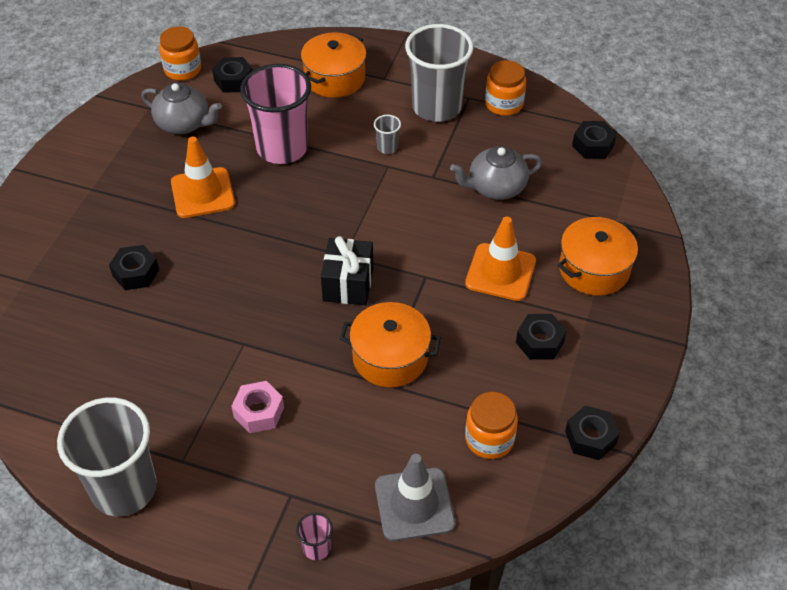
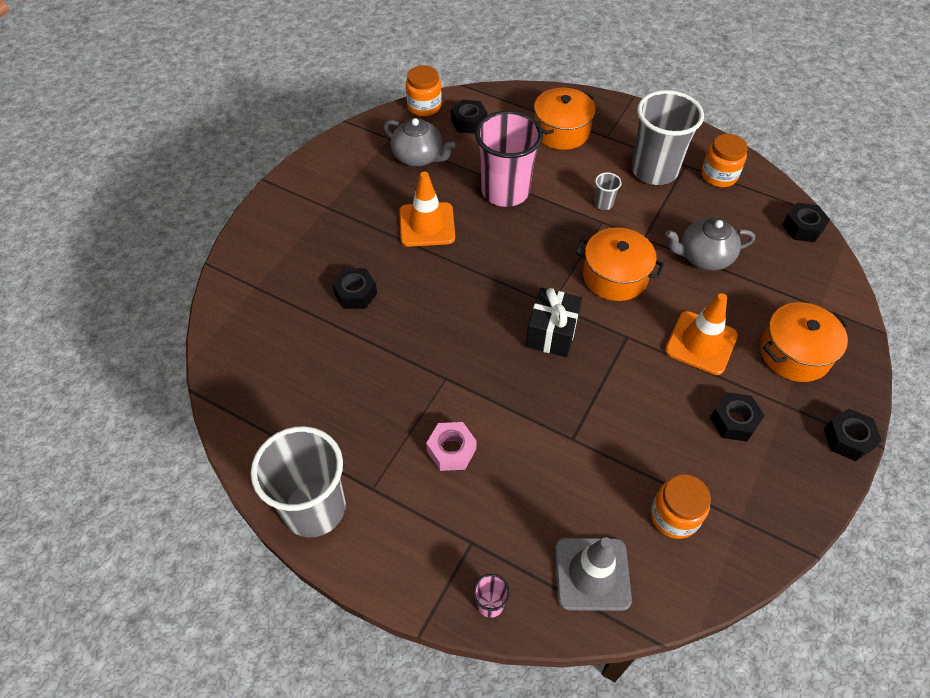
camera: 10 degrees right, 5 degrees up
orange pot [340,302,441,387] -> orange pot moved to [575,227,664,301]
black nut [565,406,619,460] -> black nut moved to [824,408,882,461]

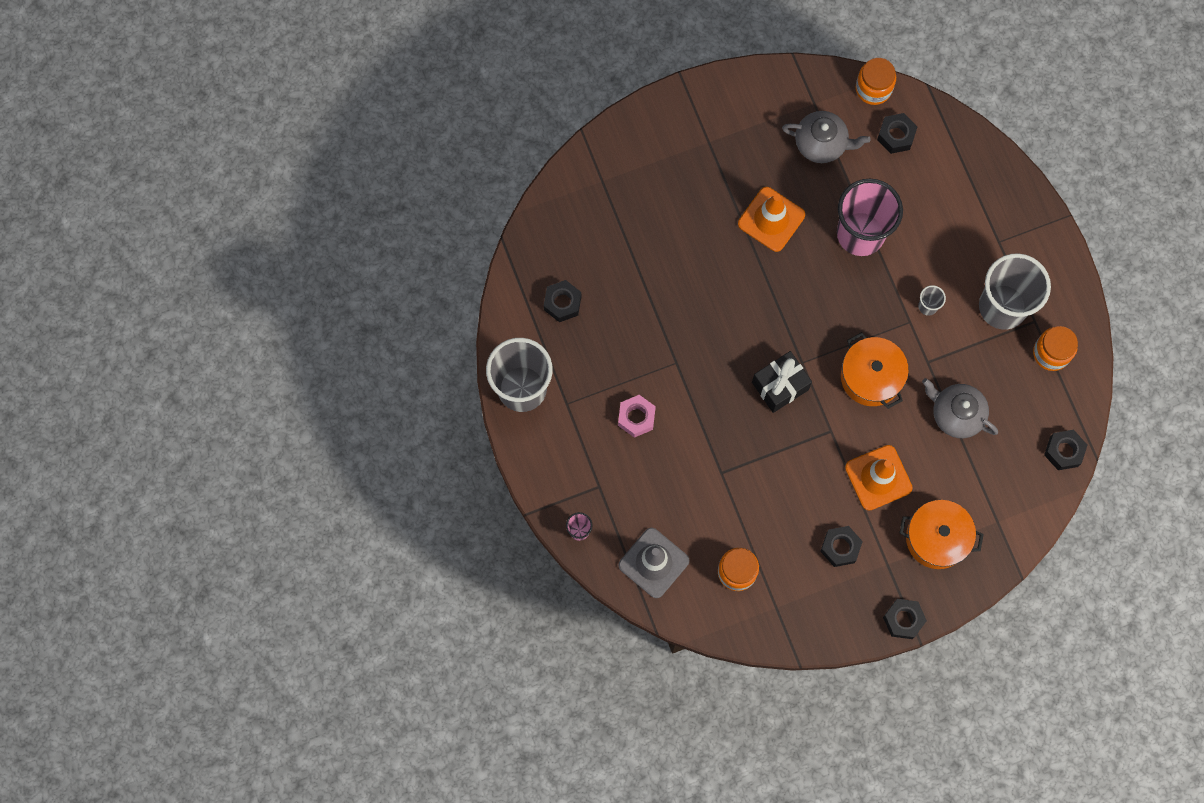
camera: 40 degrees right, 20 degrees up
black nut [332,268,377,309] -> black nut moved to [544,280,581,322]
grey teapot [384,118,455,167] -> grey teapot turned 60 degrees counterclockwise [782,111,871,163]
orange pot [534,88,596,150] -> none

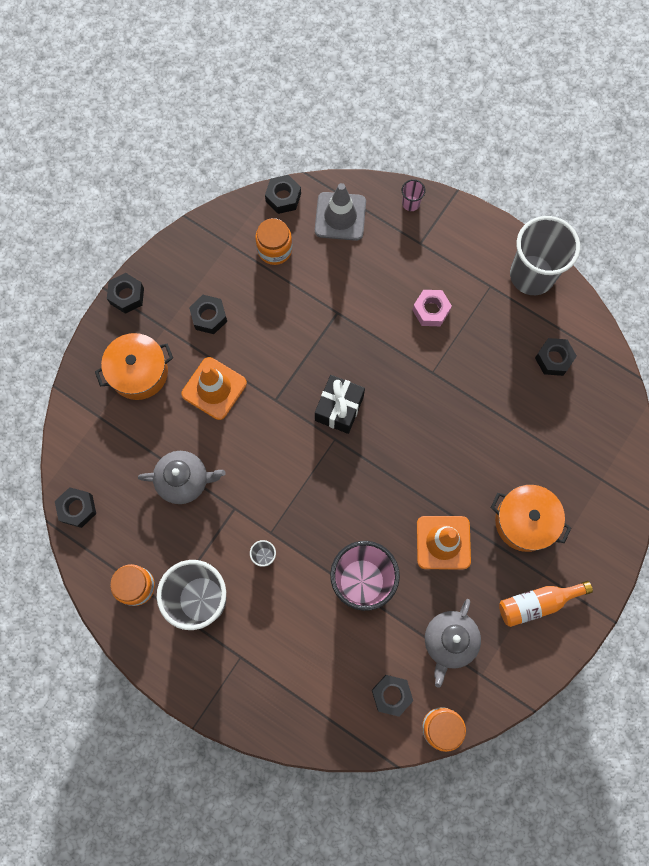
camera: 145 degrees right, 0 degrees up
grey teapot [782,111,871,163] -> grey teapot turned 45 degrees counterclockwise [425,599,481,688]
orange pot [841,332,909,409] -> orange pot moved to [491,485,571,552]
none -> black nut [265,175,301,214]
none -> orange bottle [499,581,593,627]

